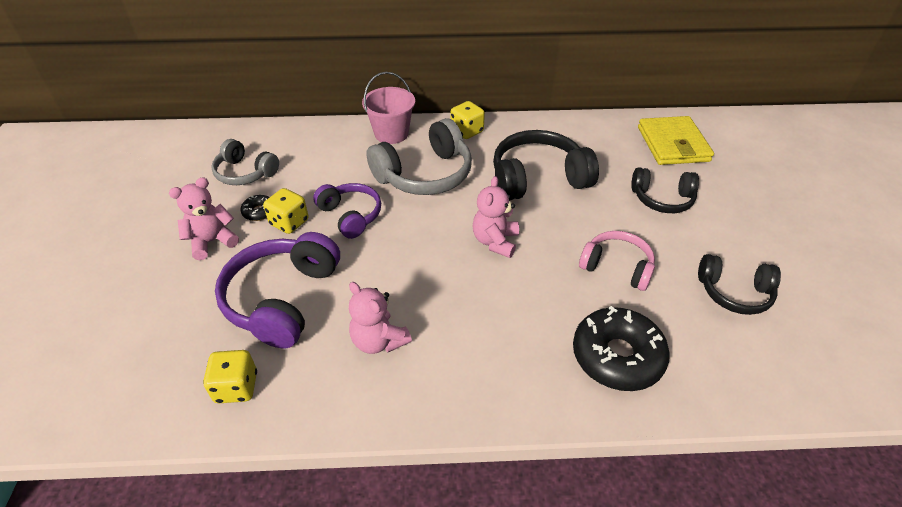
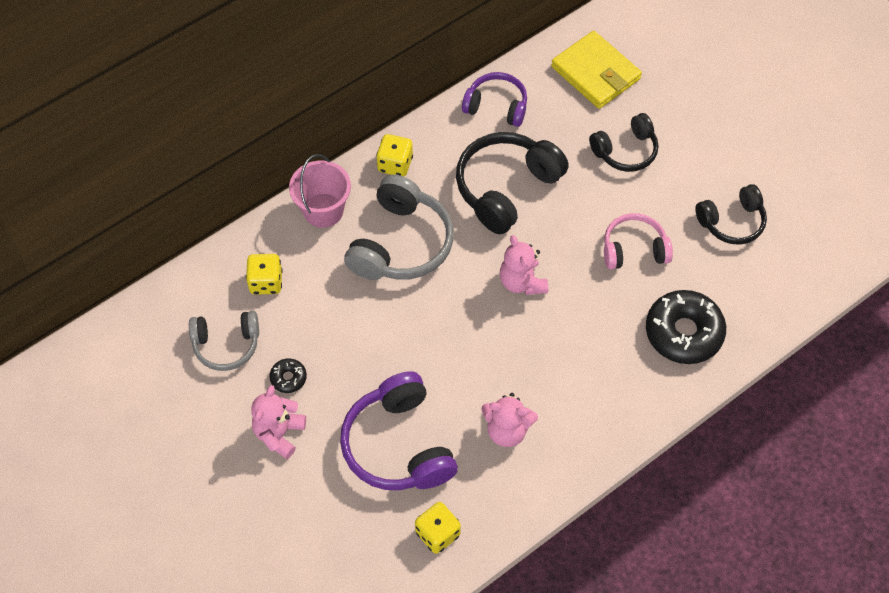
camera: 35 degrees left, 15 degrees up
yellow dice [263,188,309,234] -> yellow dice moved to [246,254,283,295]
purple headphones [313,183,381,239] -> purple headphones moved to [462,72,527,127]

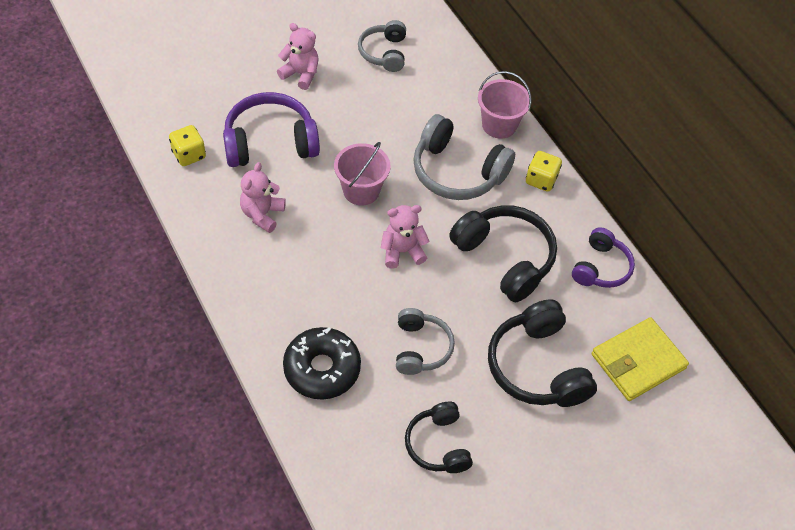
camera: 95 degrees right, 5 degrees down
yellow dice [246,254,283,295] -> none
black donut [269,358,307,393] -> none
black headphones [589,113,659,172] -> black headphones [488,299,597,407], size x1.61
pink headphones [604,213,673,270] -> grey headphones [396,308,455,375]
none -> pink bucket [334,142,390,206]

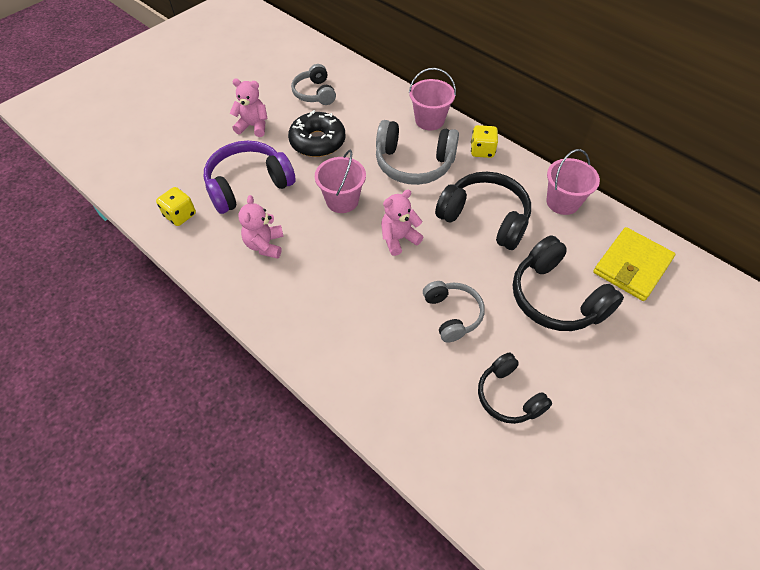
camera: 15 degrees left, 0 degrees up
black donut [283,327,361,400] -> black donut moved to [288,110,345,157]
purple headphones [572,227,635,288] -> pink bucket [547,149,600,215]

